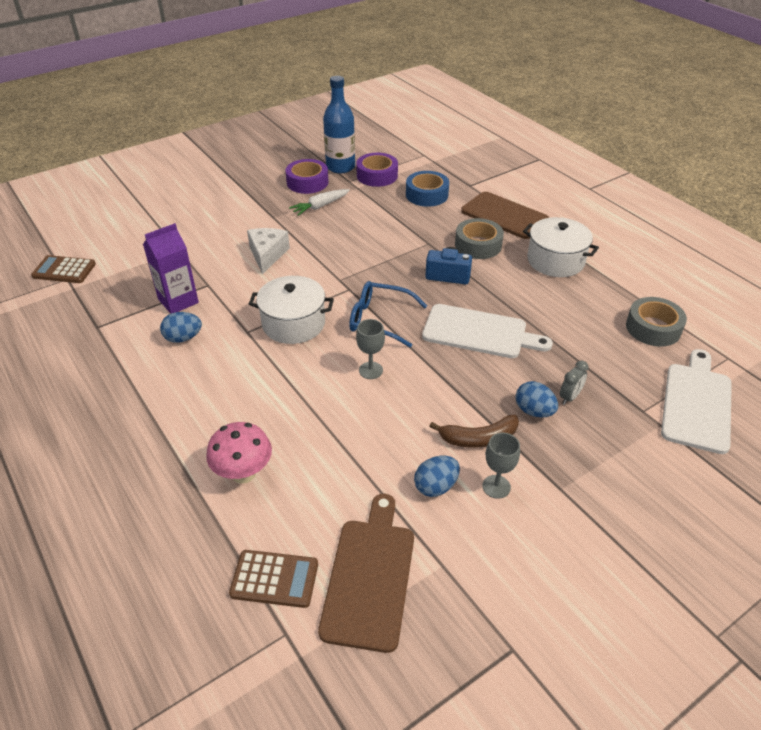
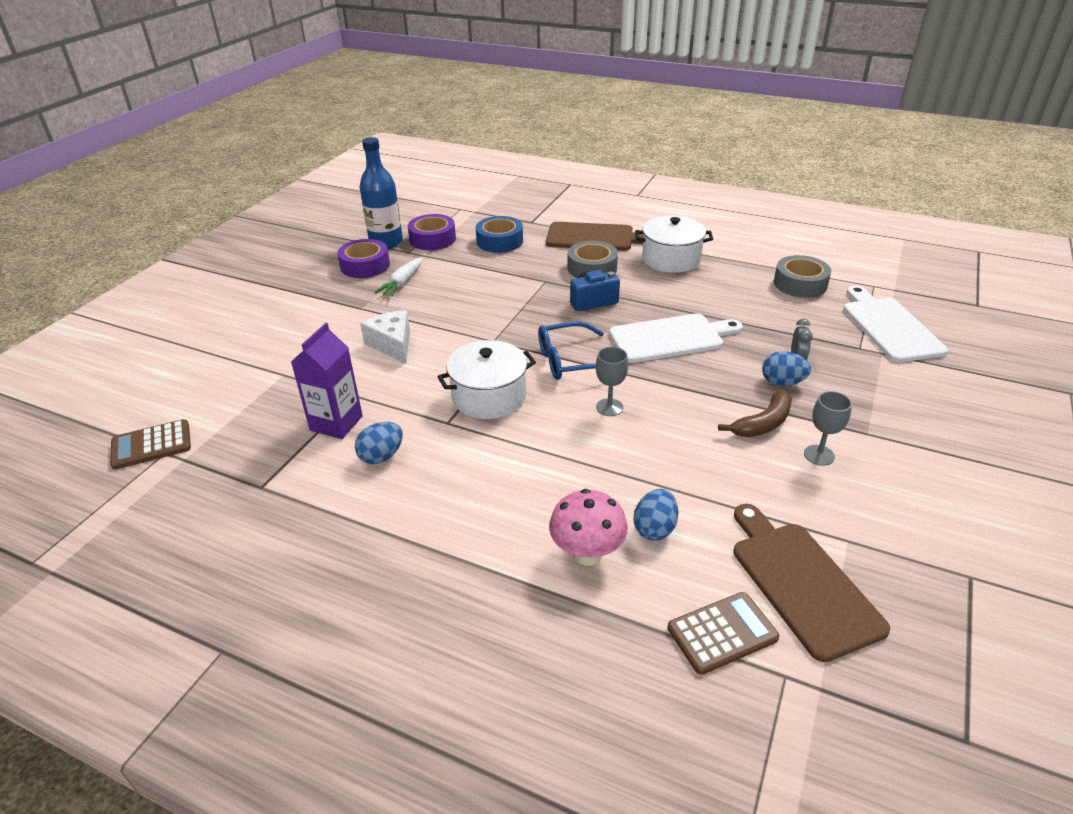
camera: 30 degrees left, 5 degrees down
blue egg [414,456,460,497] -> blue egg moved to [633,489,678,541]

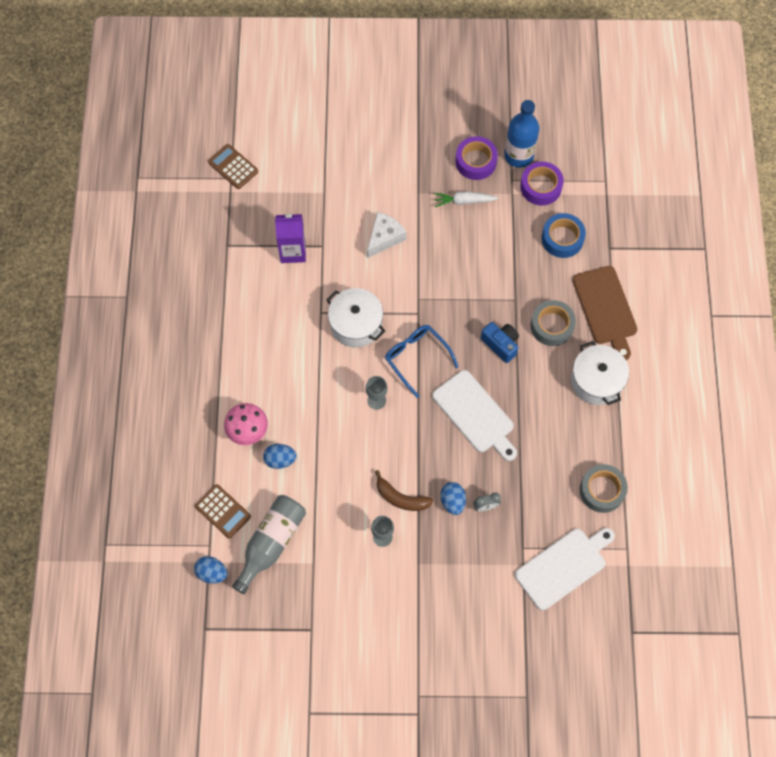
camera: 65 degrees right, 30 degrees up
blue egg [355,422,403,464] -> blue egg moved to [194,556,227,583]
brown cutting board [733,504,890,662] -> grey bottle [232,495,306,594]

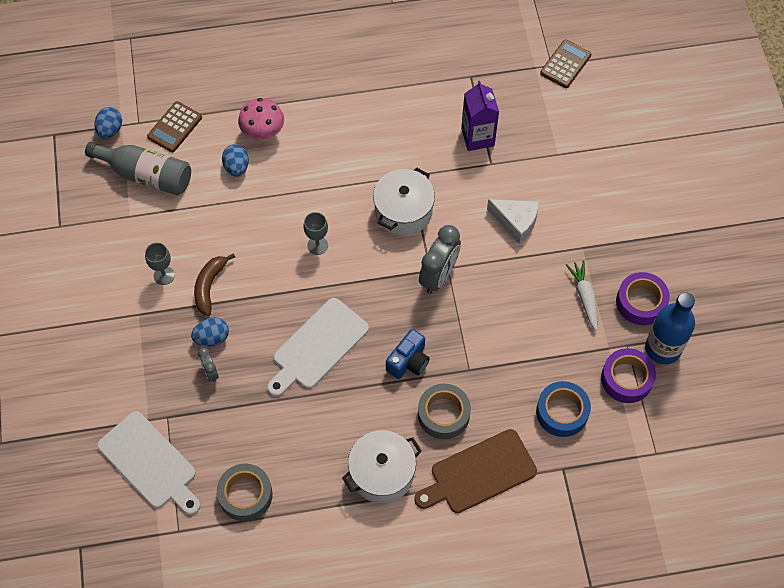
camera: 80 degrees right, 5 degrees down
blue glasses [385,325,459,398] -> none
none -> grey clock [419,225,461,294]

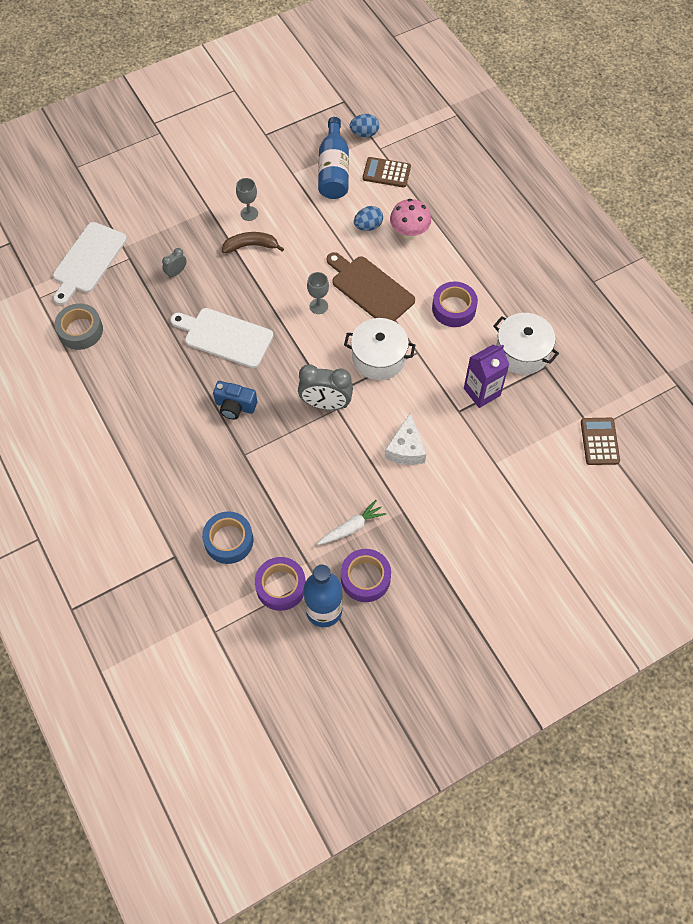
camera: 70 degrees right, 0 degrees up
grey bottle [85,142,191,196] -> blue bottle [318,117,349,199]
blue egg [191,317,229,346] -> none
white pot [342,430,422,503] -> white pot moved to [493,313,559,375]
brown cutting board [414,429,537,513] -> brown cutting board moved to [327,252,415,321]
grey tape [418,384,471,439] -> none
brown calculator [540,40,591,88] -> brown calculator turned 105 degrees counterclockwise [581,418,620,465]
none -> purple tape [432,281,478,327]

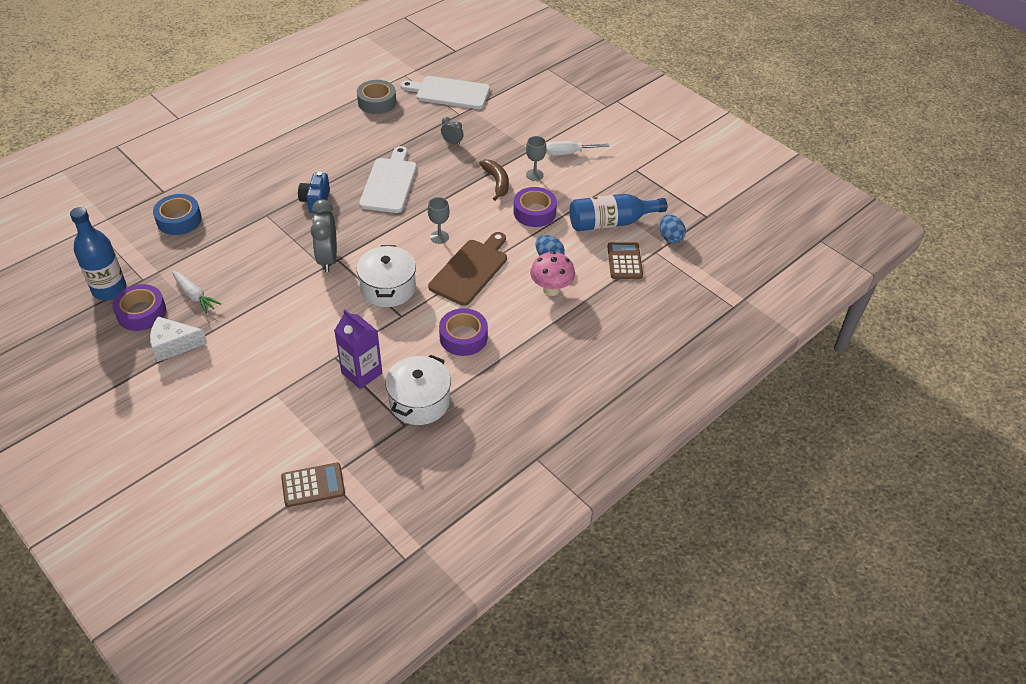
camera: 75 degrees right, 15 degrees down
purple tape [255,557,306,611] -> purple tape moved to [513,187,557,227]
white cheese [385,412,426,465] -> white cheese moved to [150,317,207,362]
none -> white screwdriver [546,141,609,156]

